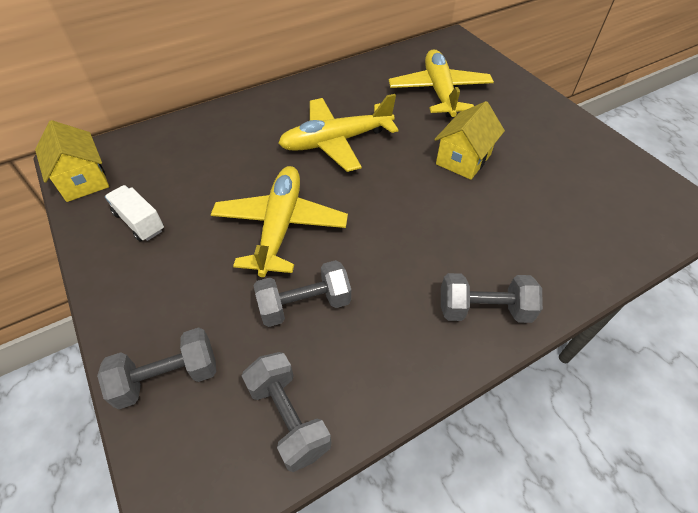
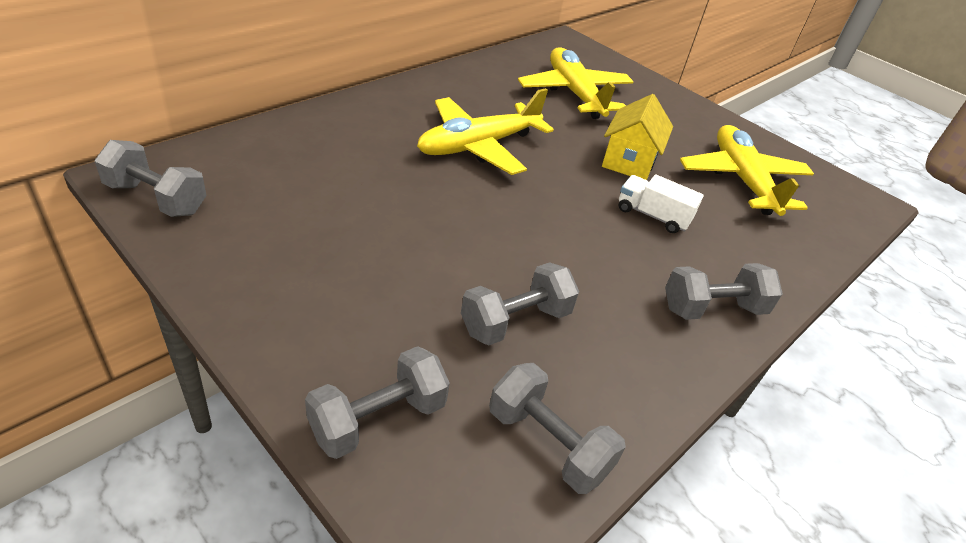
camera: 20 degrees left, 10 degrees down
yellow house [35,120,109,202] -> grey dumbbell [95,140,207,217]
white truck [105,185,164,242] -> white truck moved to [619,175,704,233]
yellow plane [211,166,348,277] -> yellow plane moved to [680,125,814,216]

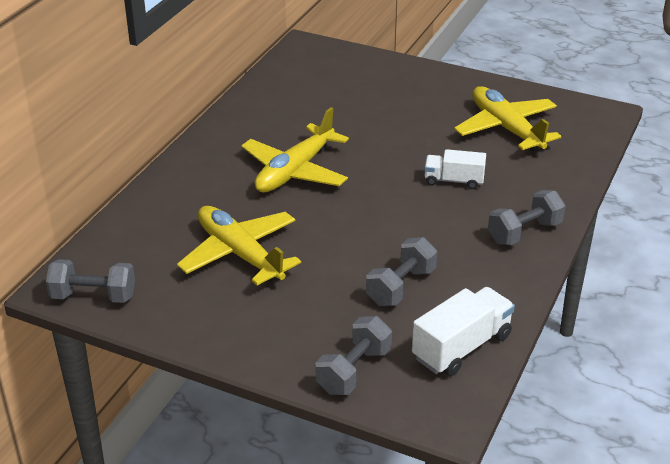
camera: 15 degrees left, 5 degrees down
grey dumbbell [489,363,626,494] -> white truck [412,287,515,376]
yellow plane [518,47,633,119] -> yellow plane moved to [177,206,301,285]
yellow house [602,94,673,180] -> none

